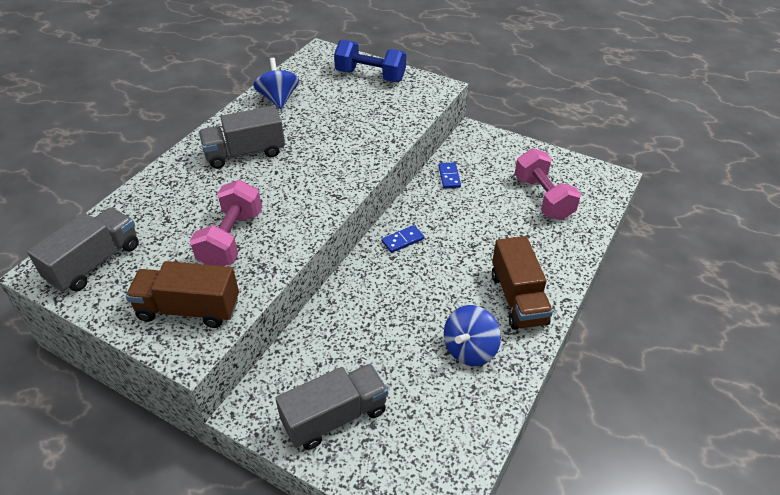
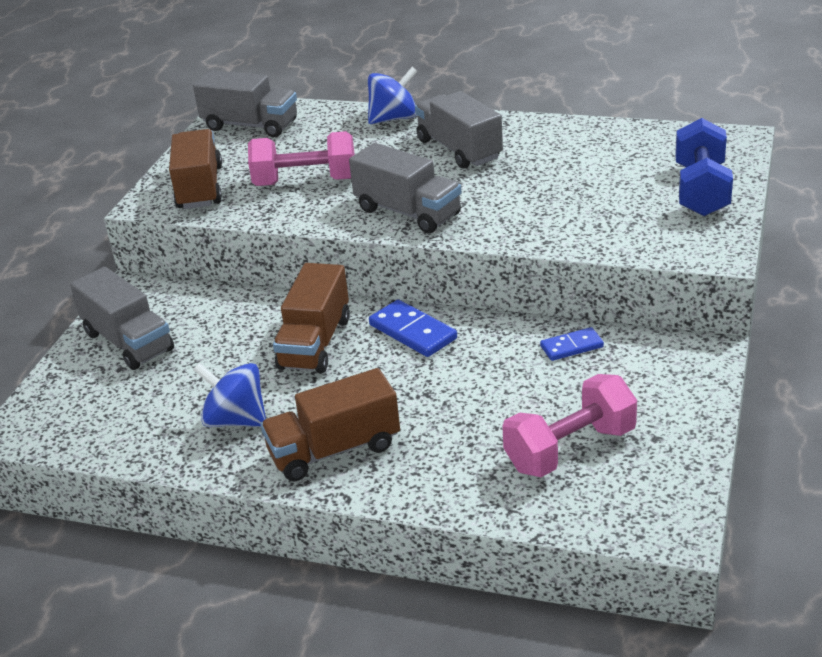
camera: 80 degrees right, 10 degrees down
blue spinning top [253,58,299,109] -> blue spinning top moved to [368,67,418,124]
blue domino [382,225,424,253] -> blue domino [369,300,457,357], size x1.55
none -> brown truck [273,263,350,373]
none -> grey truck [349,143,462,233]

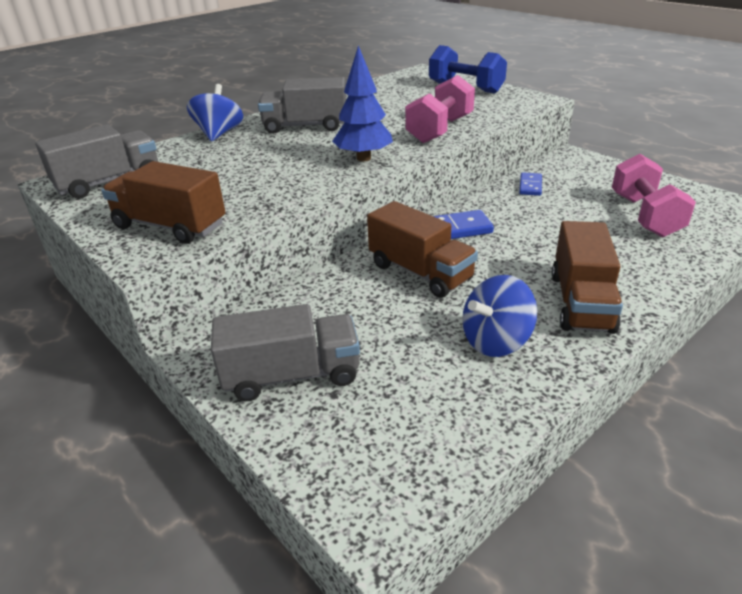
camera: 60 degrees left, 0 degrees up
pink dumbbell [248,131,355,186] -> pink dumbbell moved to [405,75,475,143]
grey truck [349,143,462,233] -> blue tree [332,45,393,161]

